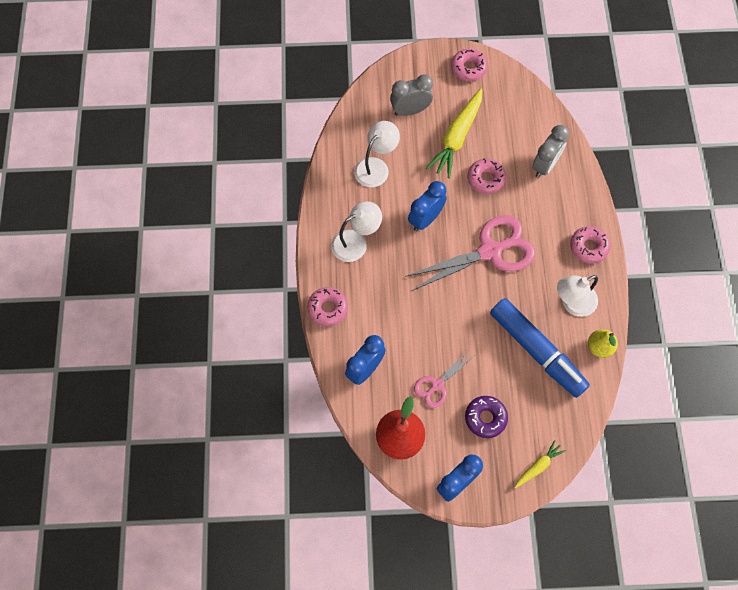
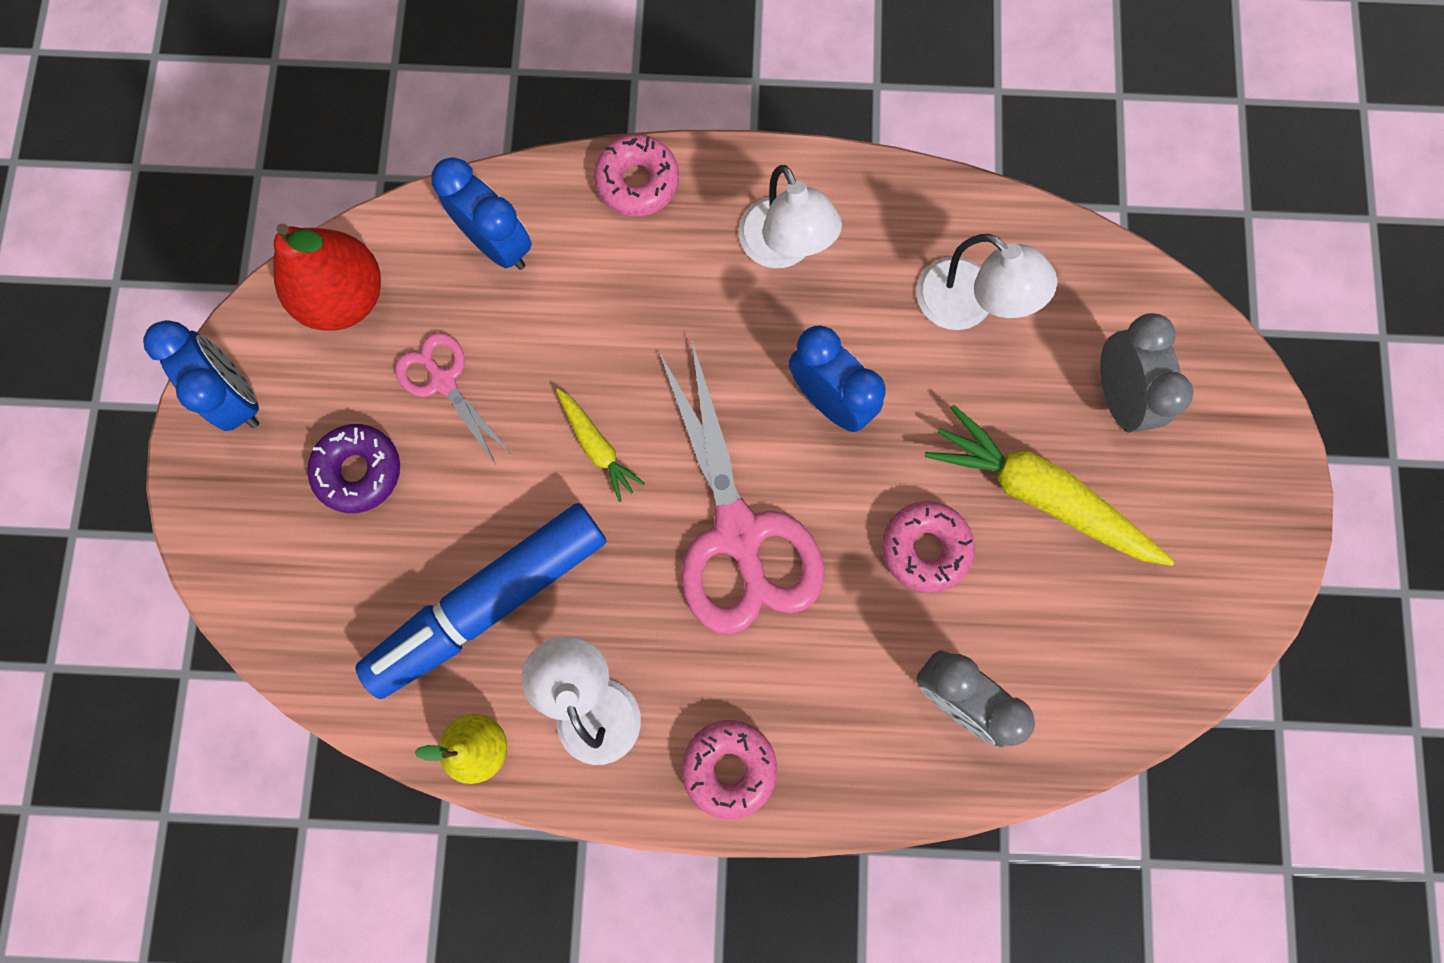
camera: 95 degrees right, 10 degrees up
pink donut [451,49,488,81] -> none
yellow carrot [514,440,565,488] -> yellow carrot moved to [556,388,645,502]

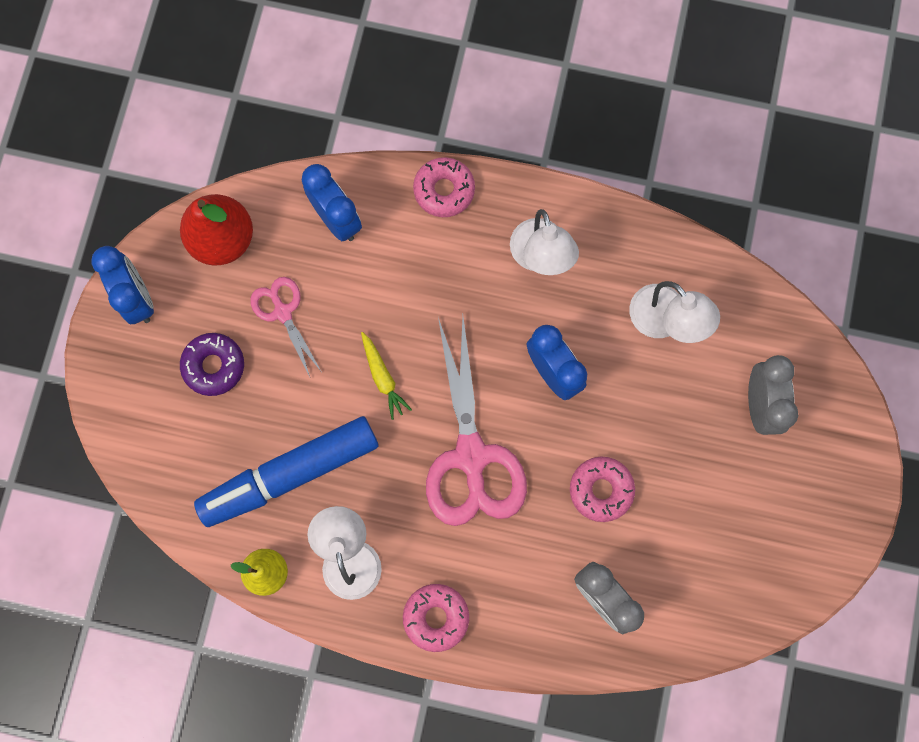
camera: 10 degrees right, 0 degrees up
yellow carrot [925,405,1174,566] -> none

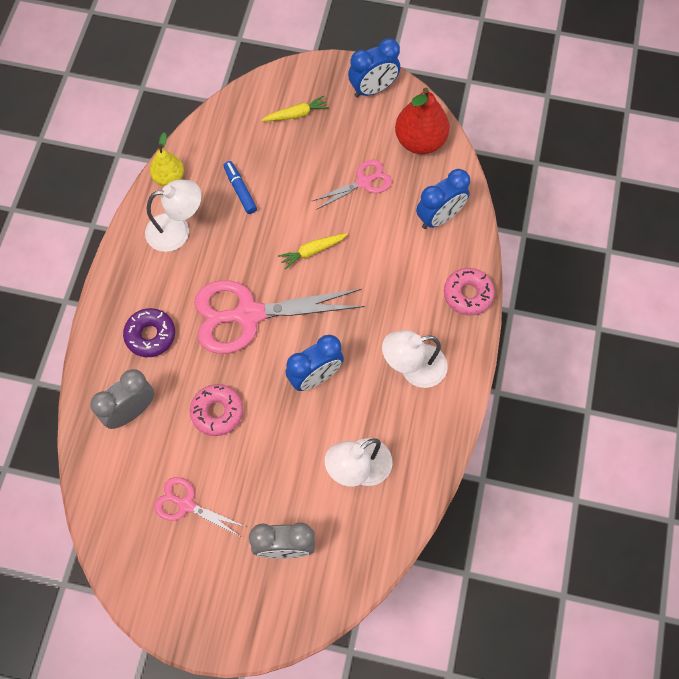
camera: 90 degrees right, 10 degrees down
purple donut [180,333,244,396] -> purple donut moved to [123,308,175,357]
blue marker [194,416,379,527] -> blue marker [223,161,257,214], size x0.43
pink donut [403,584,469,652] -> none
none -> pink scissors [154,477,246,536]
none -> yellow carrot [261,96,329,121]

